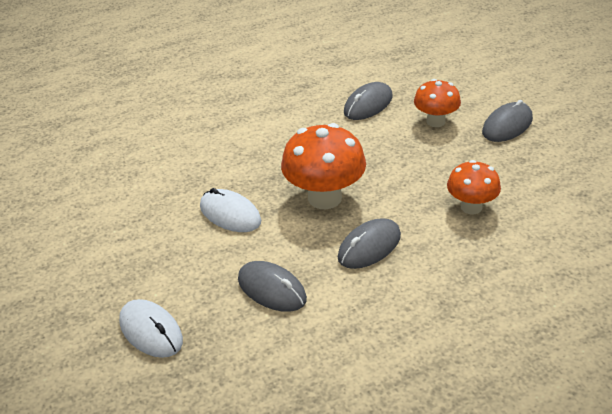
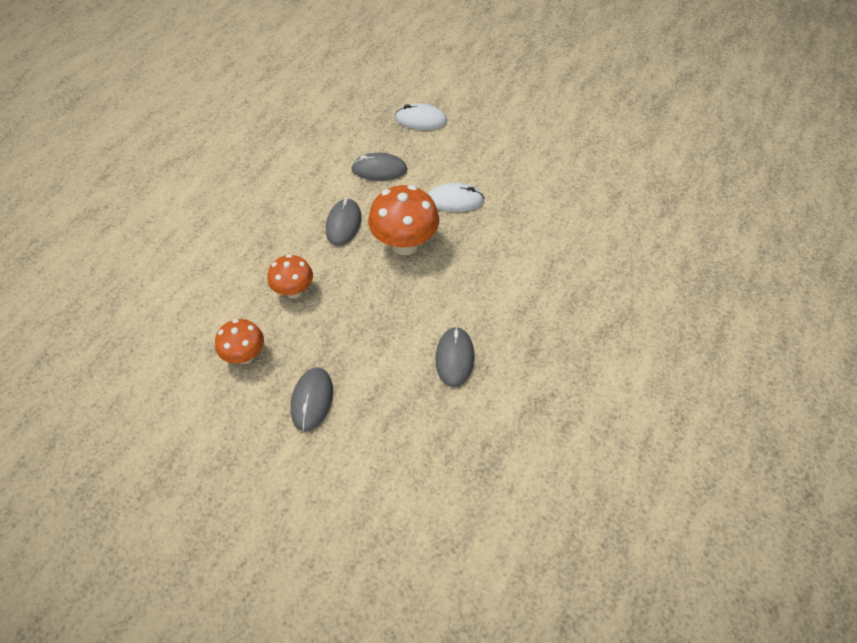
camera: 140 degrees right, 15 degrees up
orange mushroom [414,79,461,127] -> orange mushroom moved to [215,319,264,364]

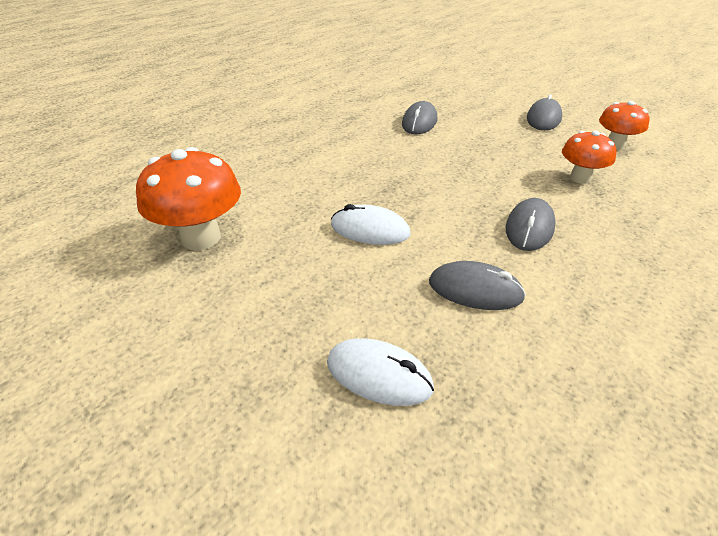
camera: 165 degrees left, 15 degrees down
orange mushroom [368,185,439,255] -> orange mushroom moved to [136,147,241,250]

